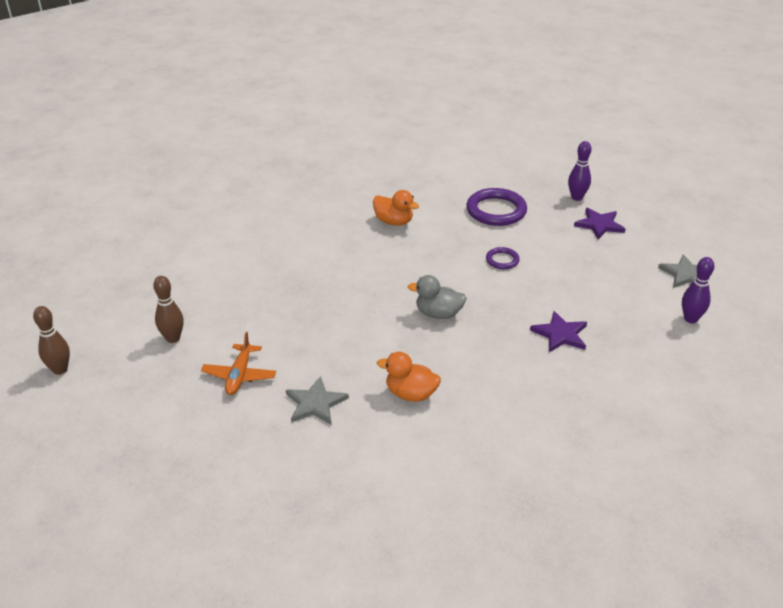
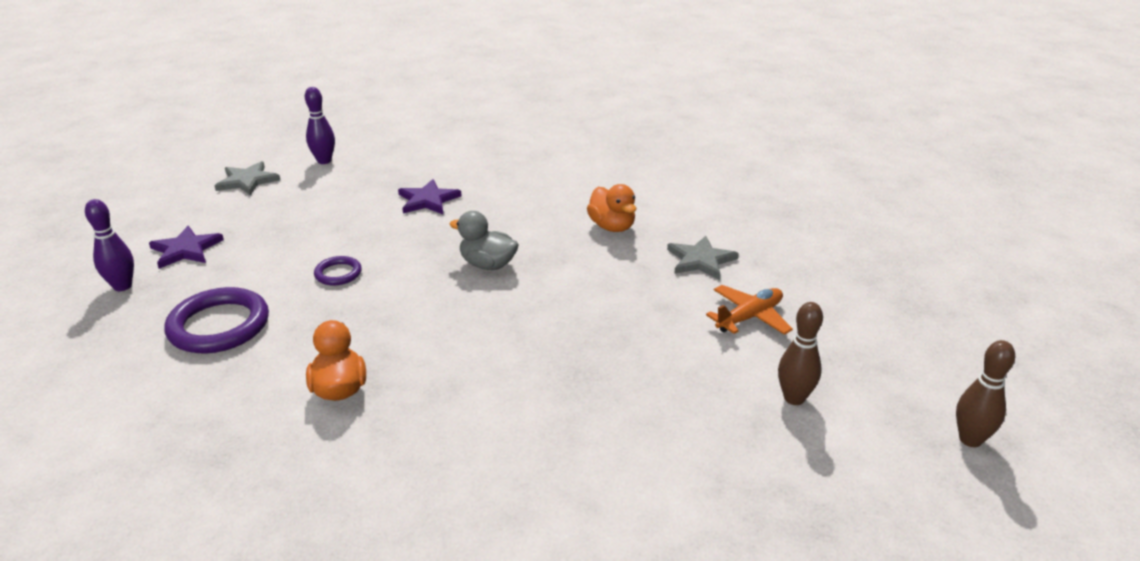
camera: 135 degrees left, 5 degrees down
grey duck [407,275,467,319] -> grey duck turned 150 degrees clockwise [449,211,519,270]

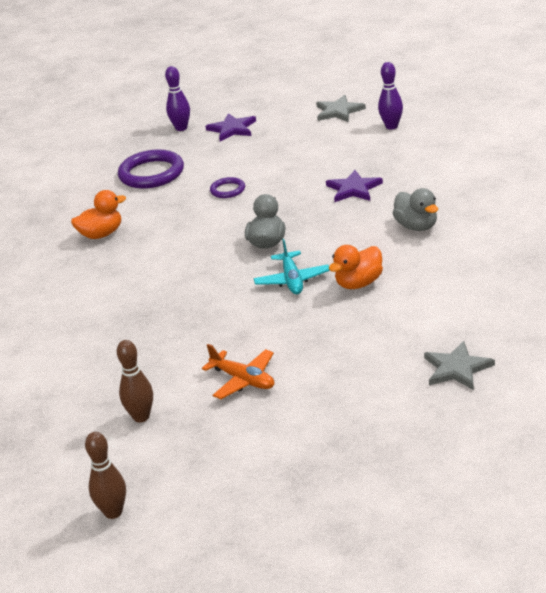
camera: 80 degrees right, 0 degrees up
grey star [667,236,739,280] -> grey star moved to [424,341,495,390]
none -> turquoise plane [254,239,330,294]
none -> grey duck [393,188,438,231]

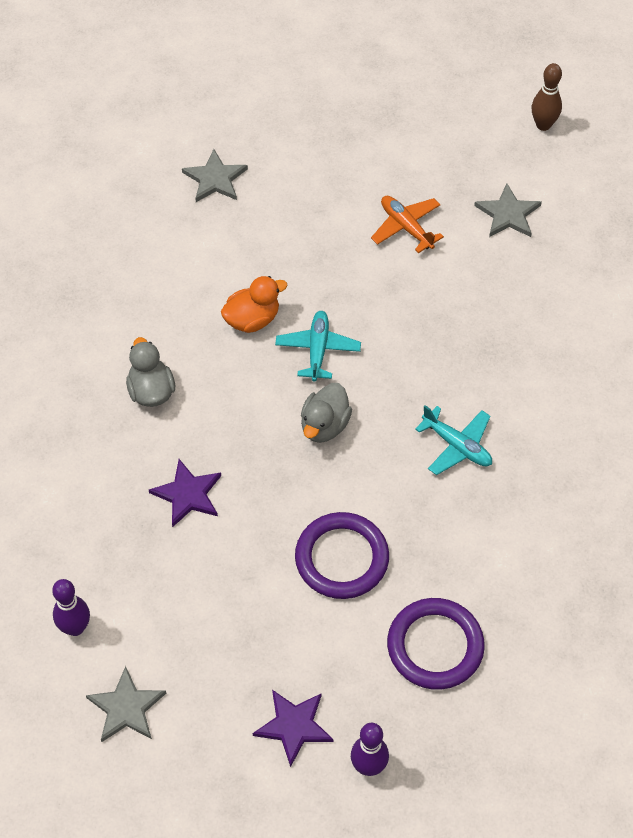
camera: 170 degrees left, 25 degrees up
orange duck [71,190,126,239] -> none
brown bowling pin [117,340,153,422] -> grey star [474,183,542,237]
purple ring [210,177,245,198] -> purple ring [295,512,389,599], size x1.94
none -> turquoise plane [415,405,492,475]

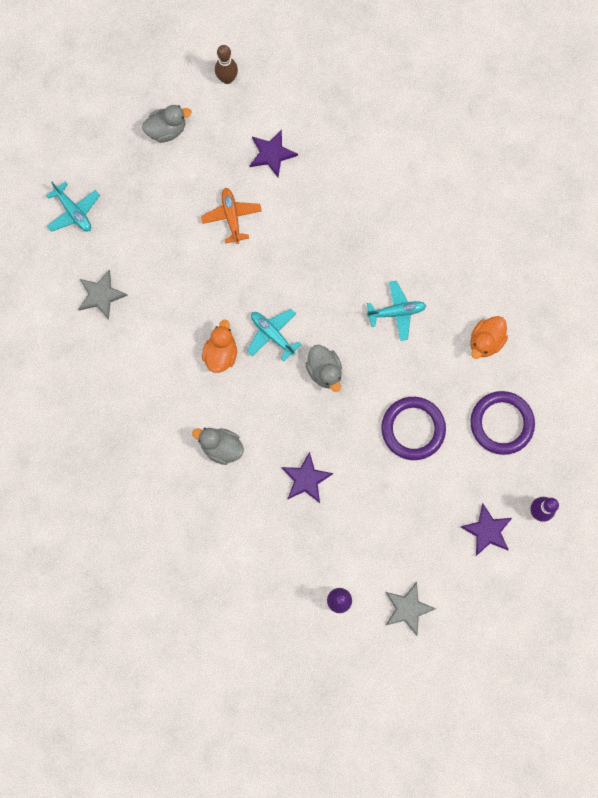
camera: 50 degrees left, 20 degrees up
orange plane [371,196,444,253] -> orange plane turned 75 degrees clockwise [201,188,262,244]
grey star [474,183,542,237] -> purple star [250,130,298,177]
none -> turquoise plane [46,181,100,232]
none -> grey duck [142,105,191,143]
none -> orange duck [470,316,508,359]

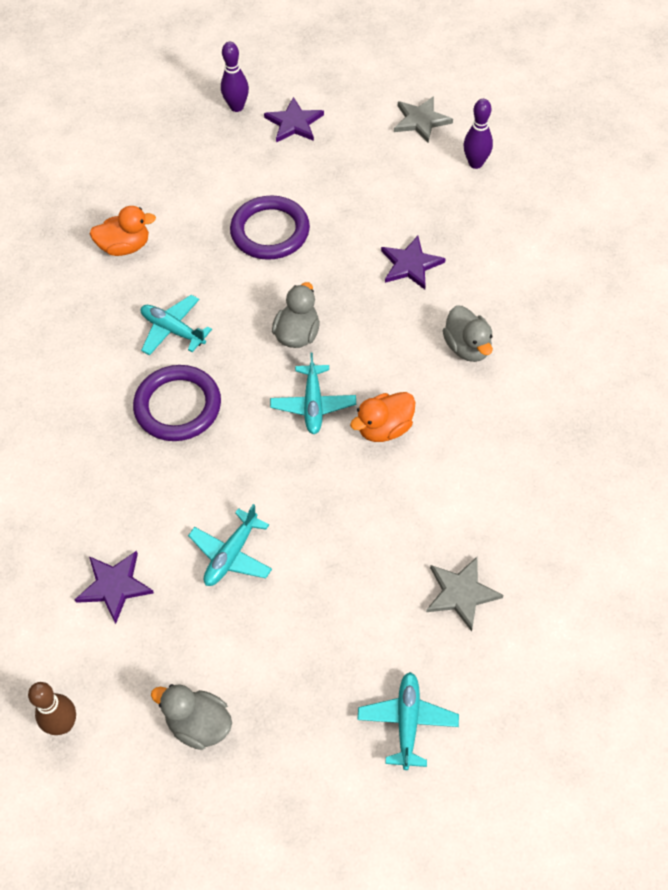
camera: 135 degrees left, 20 degrees down
orange plane [201,188,262,244] -> turquoise plane [188,504,272,586]
purple ring [470,391,535,455] -> purple ring moved to [133,365,221,441]

